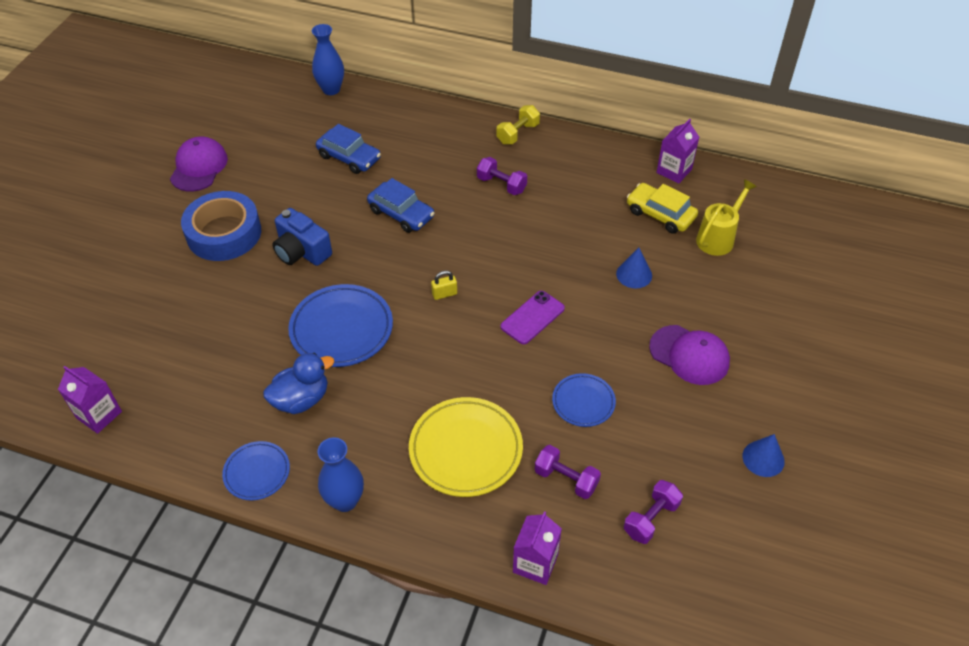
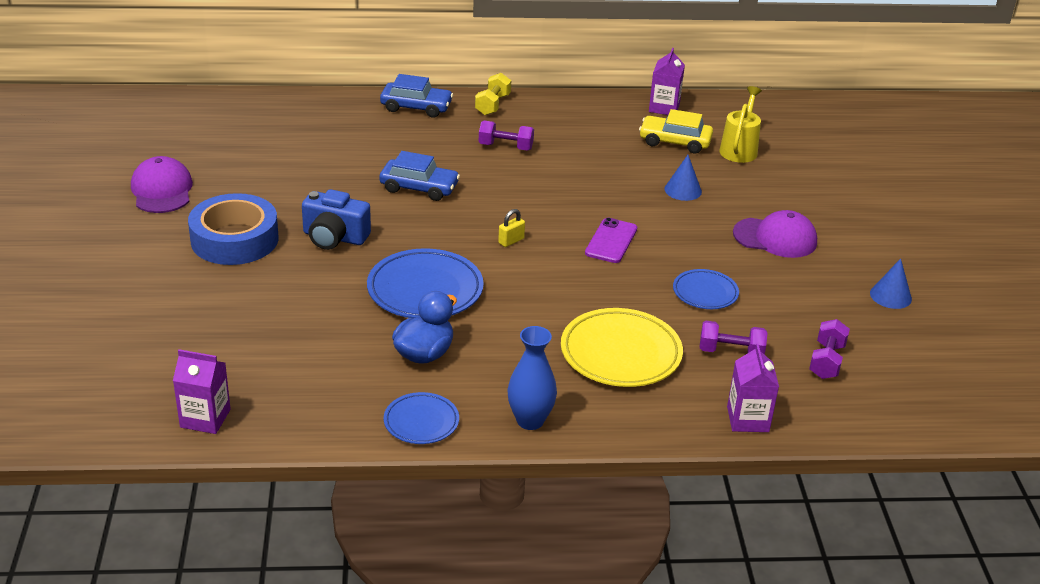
camera: 25 degrees left, 15 degrees down
blue vase [312,24,344,95] -> none
blue car [316,124,381,174] -> blue car moved to [380,74,453,118]

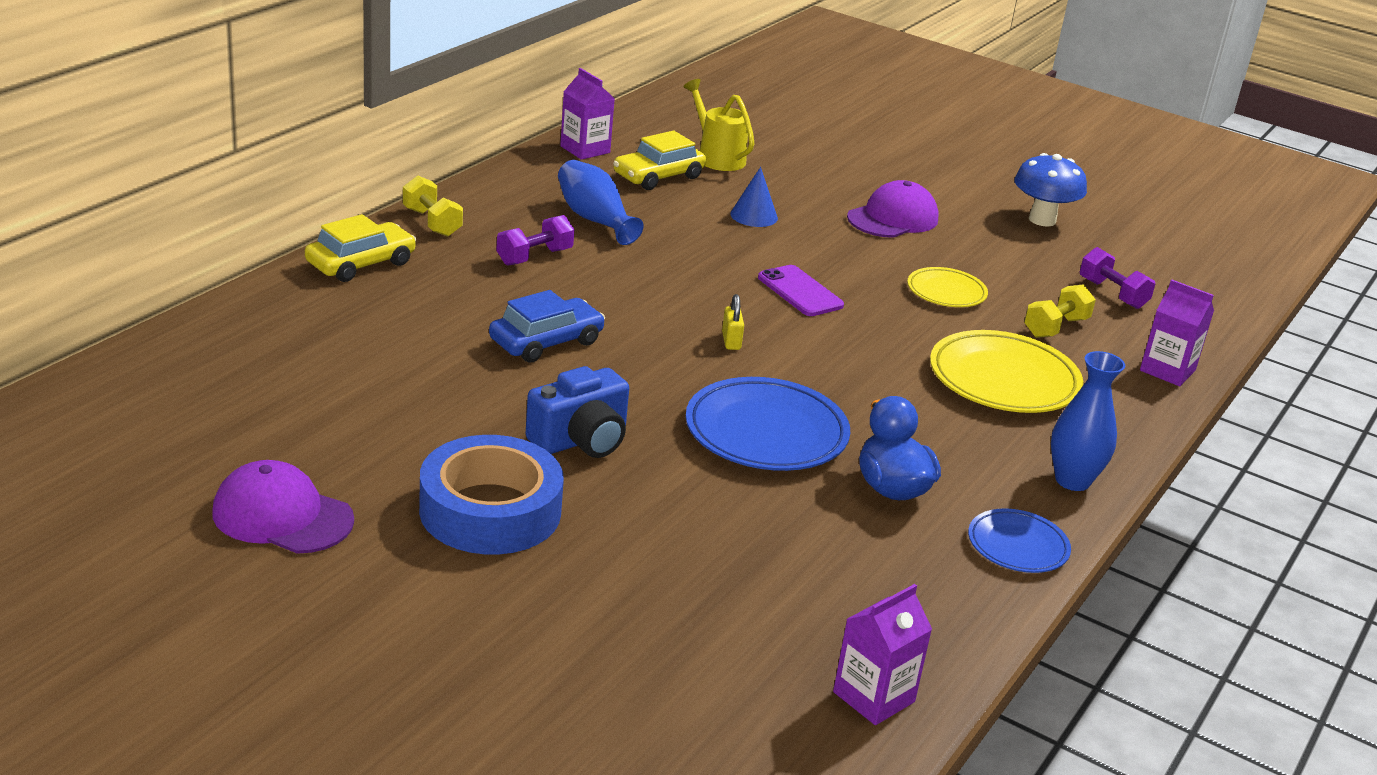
camera: 55 degrees left, 5 degrees down
blue car [380,74,453,118] -> yellow car [305,214,416,282]
blue plate [673,269,739,309] -> yellow plate [907,267,988,307]
purple dumbbell [700,321,767,355] -> yellow dumbbell [1024,284,1096,338]
blue cone [870,258,912,309] -> blue mushroom [1014,153,1087,227]
none -> blue vase [558,160,644,245]

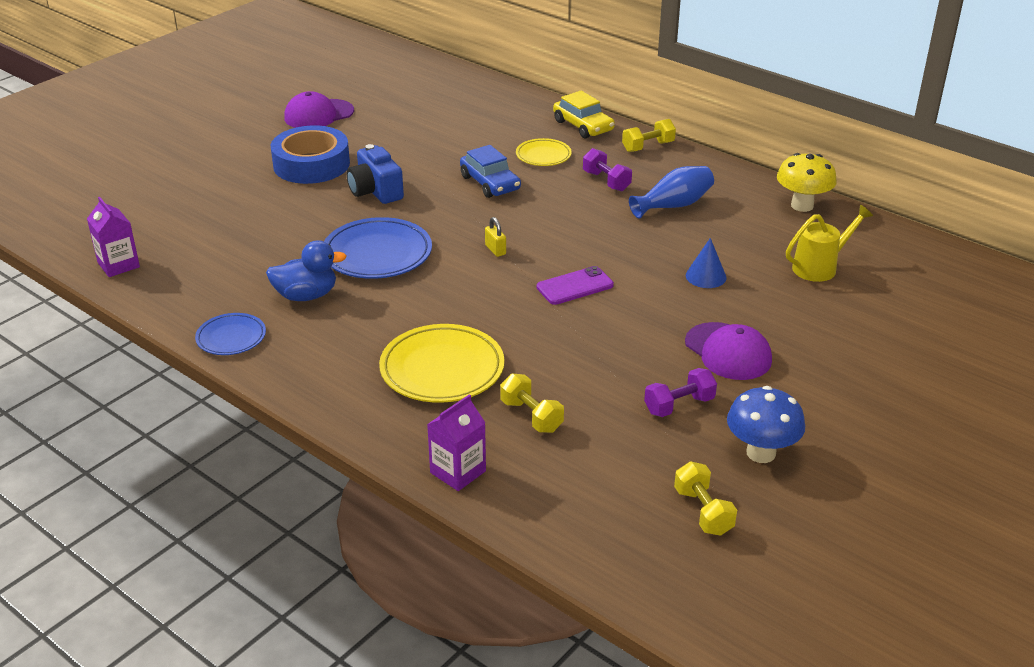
camera: 100 degrees right, 5 degrees up
purple cap [212,460,354,554] -> purple cap turned 150 degrees counterclockwise [284,91,354,128]
purple carton [560,68,615,160] -> yellow mushroom [777,153,837,212]
yellow car [613,131,706,190] -> none
yellow padlock [722,294,744,350] -> yellow padlock turned 60 degrees clockwise [485,217,506,257]
yellow plate [907,267,988,307] -> yellow plate moved to [516,138,572,166]
blue vase [1051,351,1125,491] -> none
purple dumbbell [1080,247,1155,309] -> purple dumbbell moved to [644,368,717,417]
none -> yellow dumbbell [674,461,737,536]

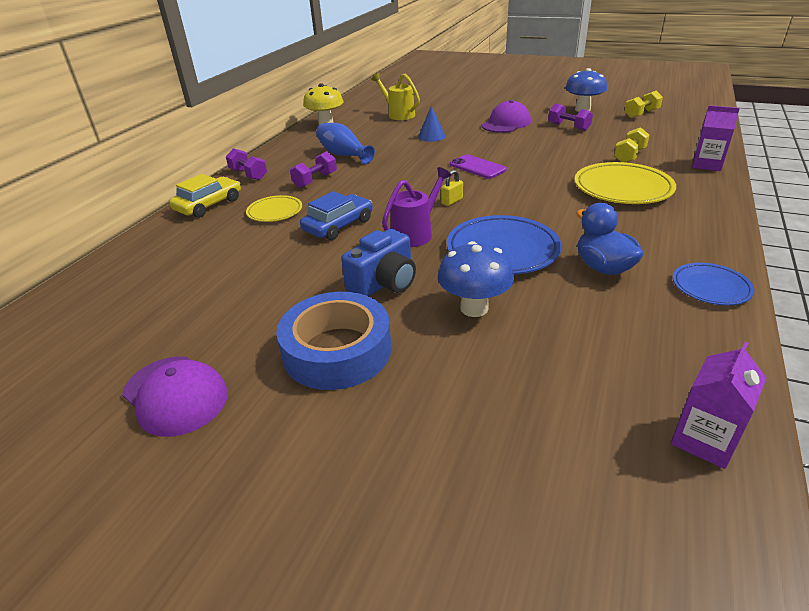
camera: 105 degrees left, 0 degrees up
yellow dumbbell [622,119,676,152] -> purple dumbbell [226,148,267,180]
none -> purple watering can [382,167,451,247]
none -> blue mushroom [438,241,514,317]

